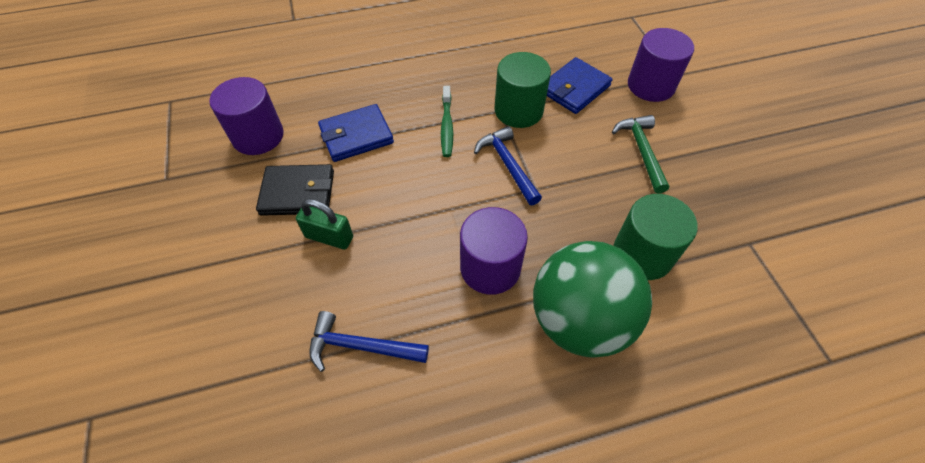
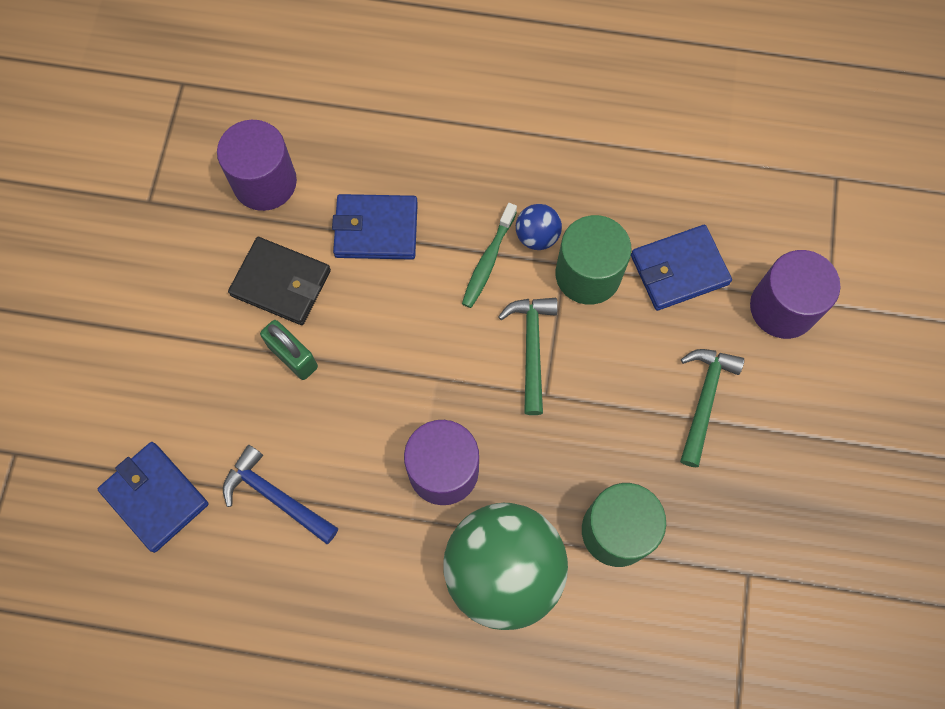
camera: 25 degrees right, 15 degrees up
blue hammer [474,126,542,205] -> green hammer [498,298,558,415]
none -> blue wallet [97,442,209,553]
none -> blue ball [516,204,562,250]

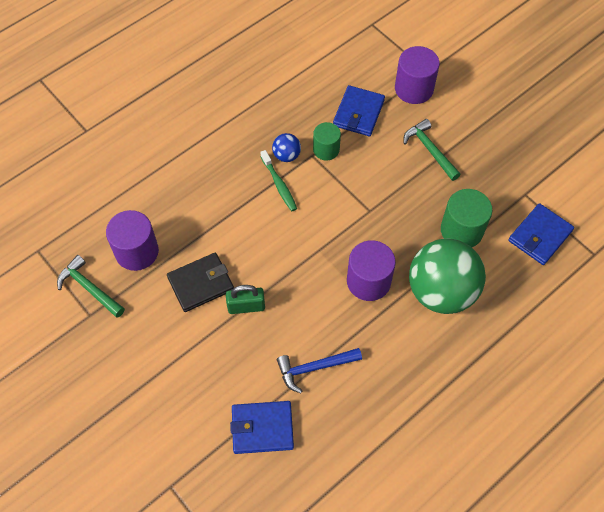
camera: 50 degrees left, 10 degrees down
blue wallet [332,194,418,260] -> blue wallet moved to [508,203,574,265]
green hammer [498,298,558,415] -> green hammer moved to [57,255,125,318]
green cylinder [555,215,632,305] -> green cylinder [313,122,341,160], size x0.65

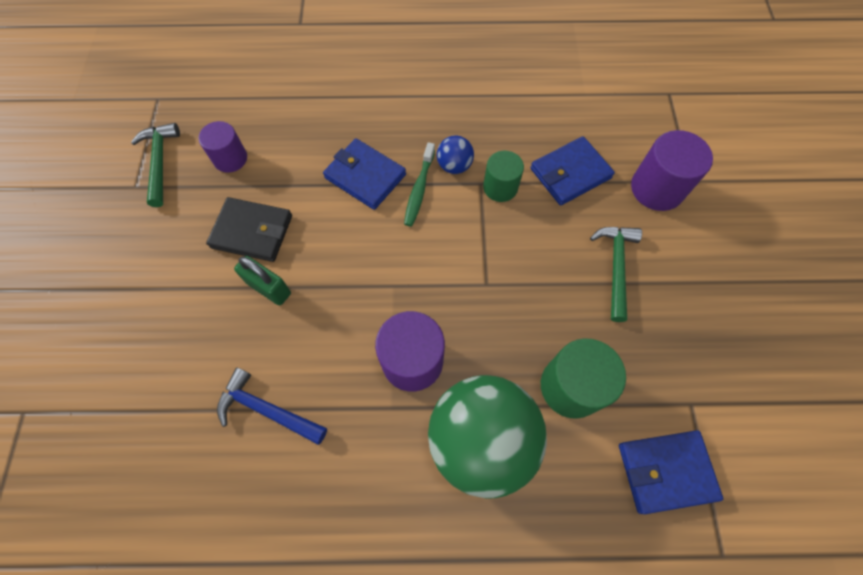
camera: 40 degrees right, 5 degrees up
purple cylinder [106,210,159,271] -> purple cylinder [198,121,247,173], size x0.65
blue wallet [230,401,294,454] -> blue wallet moved to [323,138,406,210]

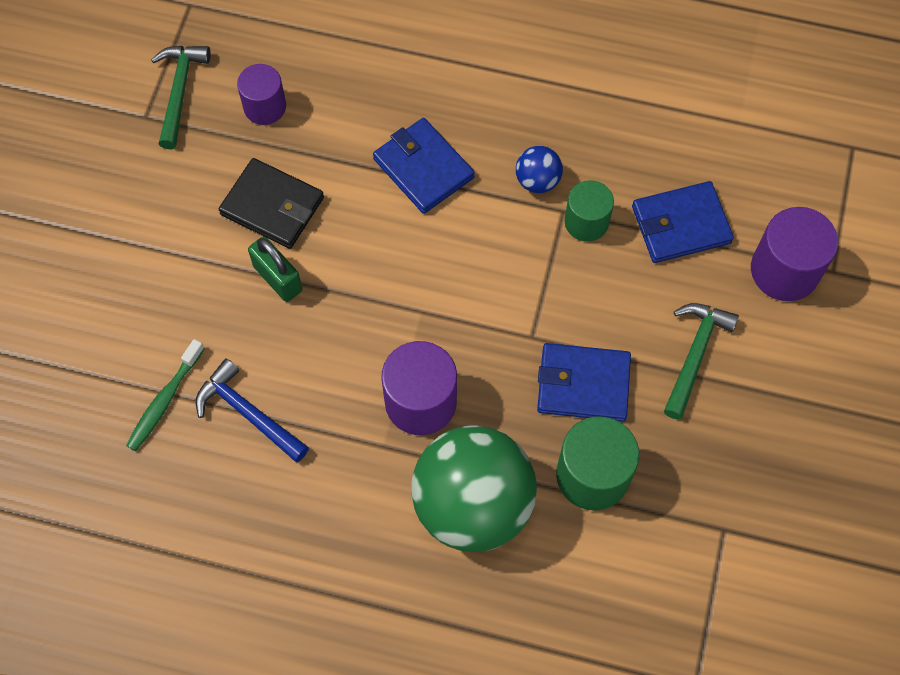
camera: 15 degrees right, 0 degrees up
green toothbrush [404,142,435,227] -> green toothbrush moved to [126,339,204,451]
blue wallet [619,430,723,514] -> blue wallet moved to [537,343,631,422]

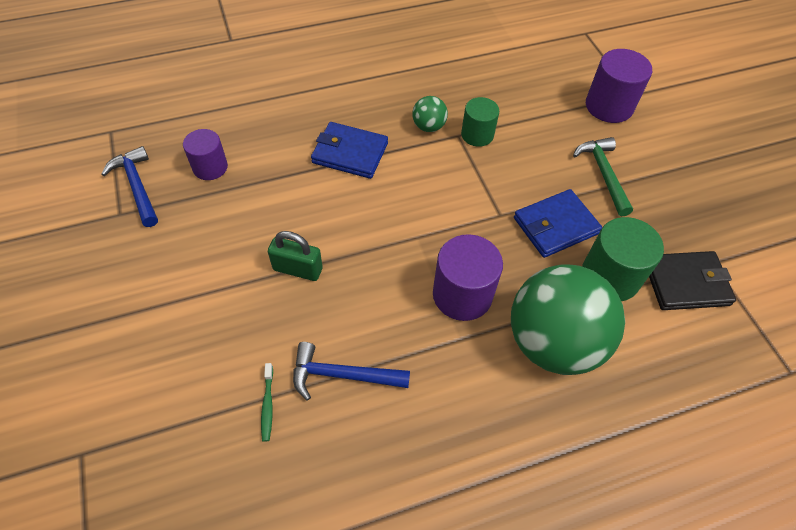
camera: 35 degrees left, 10 degrees down
green toothbrush [126,339,204,451] -> green toothbrush [261,363,273,441], size x0.66
green hammer [151,46,211,149] -> blue hammer [101,146,158,227]
black wallet [219,158,324,249] -> black wallet moved to [649,251,736,310]
blue ball [516,146,563,193] -> green ball [412,96,448,132]
blue wallet [632,181,734,263] -> none

